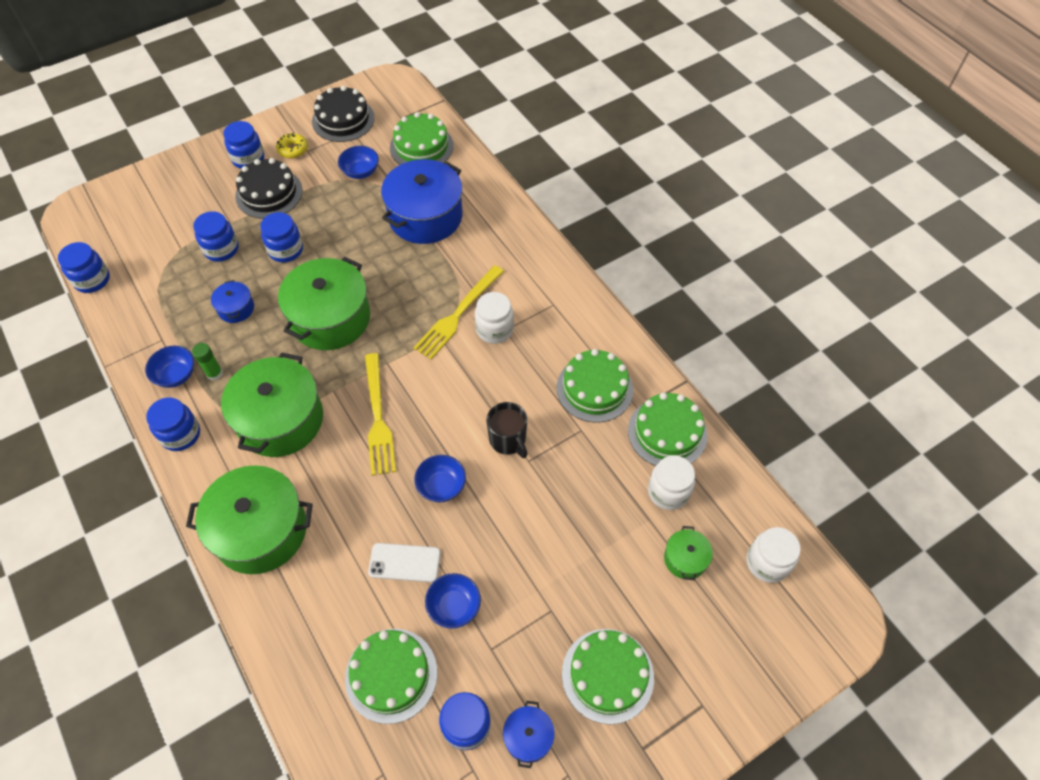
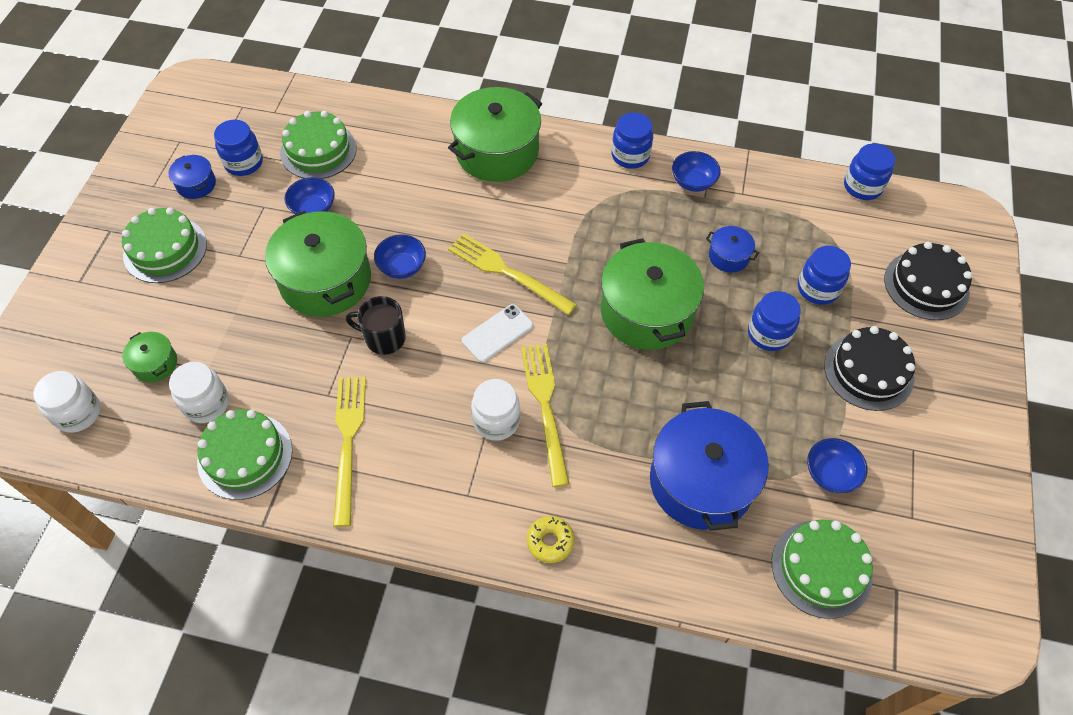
camera: 135 degrees right, 0 degrees up
green glue stick [192,343,223,381] -> none
green pot [221,352,323,457] -> green pot moved to [265,211,371,317]
blue jar [223,121,264,169] -> none
yellow donut [276,133,308,158] -> yellow donut moved to [527,516,575,563]
black cake [312,86,375,142] -> black cake moved to [884,242,972,320]
white phone [368,543,441,582] -> white phone moved to [462,304,533,363]
green cake [557,349,633,422] -> yellow fork [333,377,366,527]

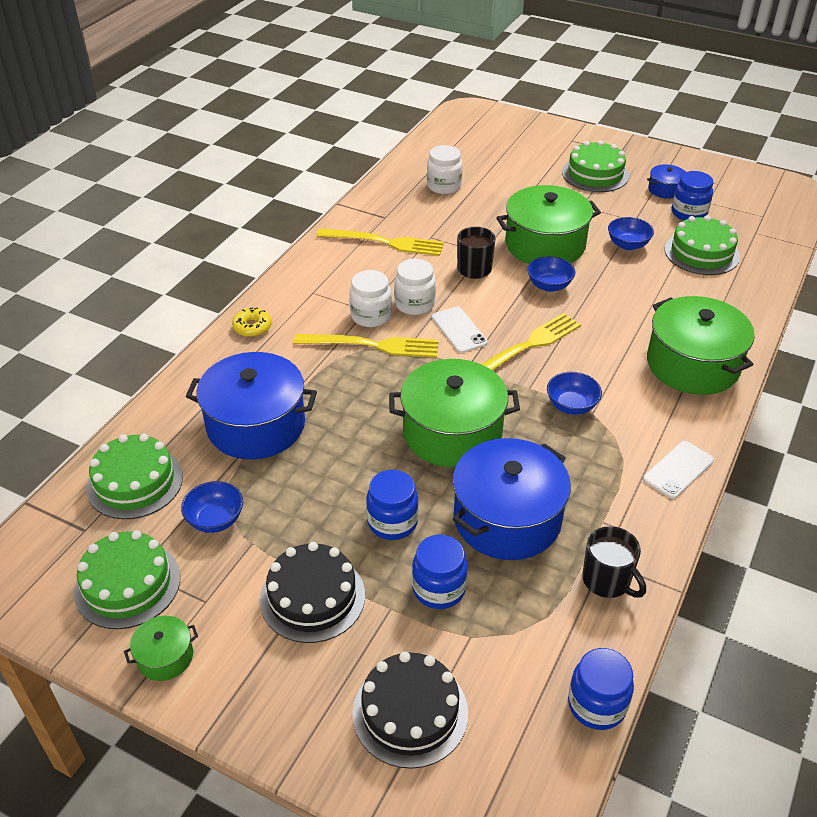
camera: 105 degrees right, 15 degrees down
white jar [33,371,101,433] -> white jar moved to [394,259,436,315]
green pot [122,332,177,382] -> green pot moved to [124,616,198,681]
green cake [197,409,292,500] -> green cake moved to [74,530,180,629]
blue jar [611,113,653,169] -> white phone [643,441,714,499]
blue bowl [672,151,721,192] -> blue bowl moved to [547,372,602,415]
blue pot [706,226,759,273] -> blue pot [453,438,571,560], size x2.19
none -> black mug [582,526,646,598]

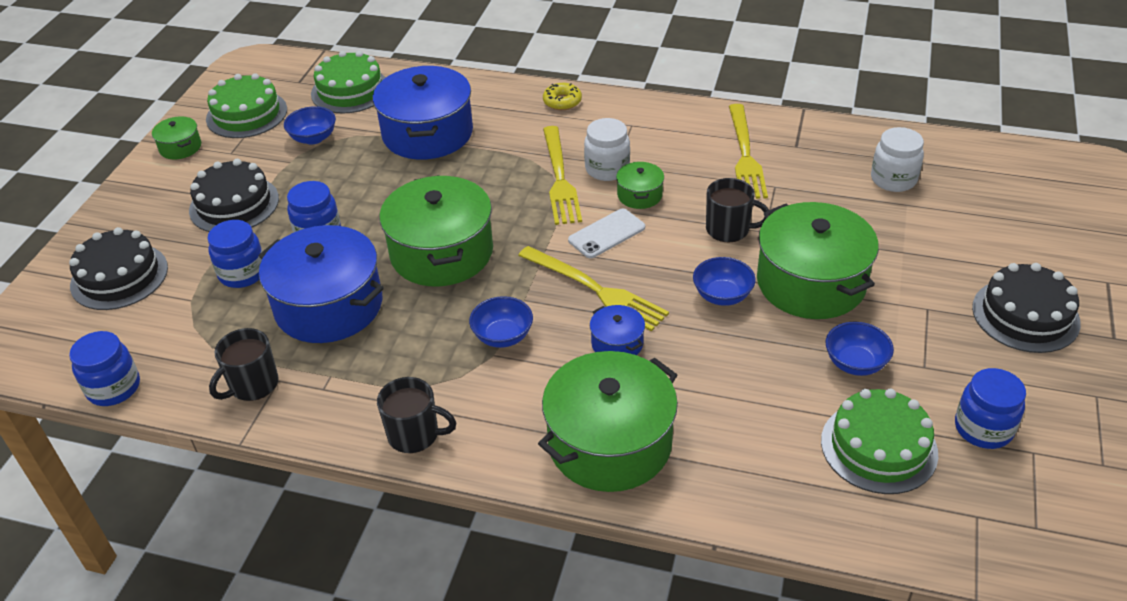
camera: 80 degrees right, 0 degrees up
white jar [394,259,436,315] -> green pot [616,162,664,209]
green cake [562,140,629,192] -> black cake [972,263,1081,353]
white phone [643,441,714,499] -> black mug [377,377,456,453]
blue pot [647,164,686,199] -> blue pot moved to [590,305,645,355]

